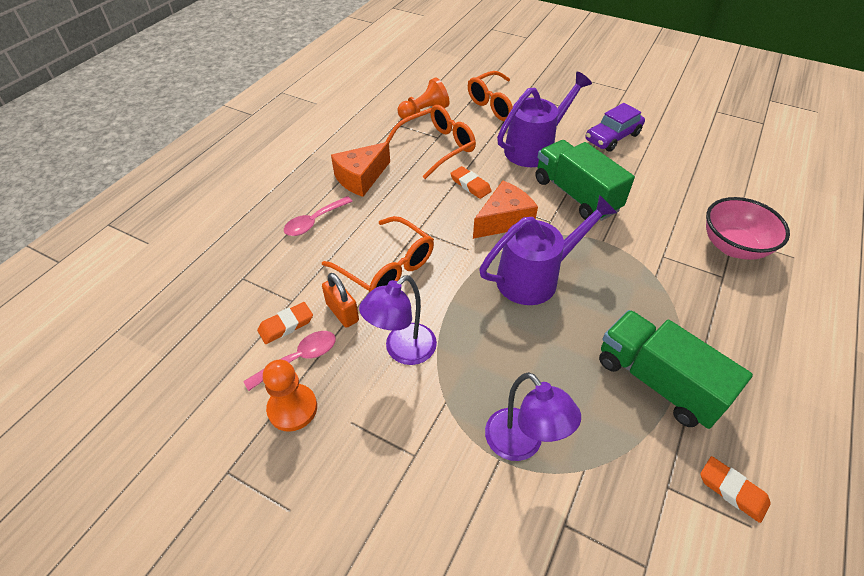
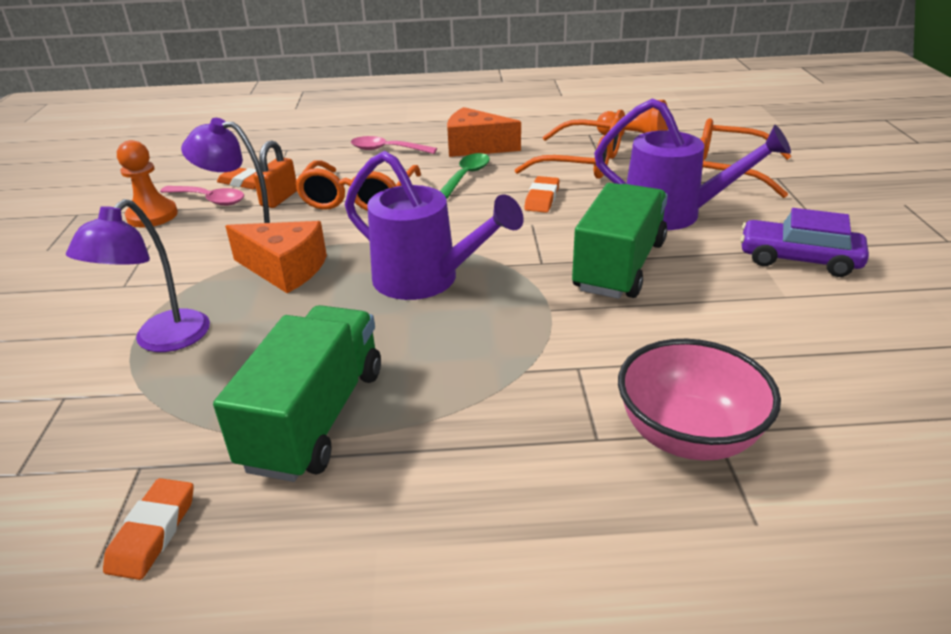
camera: 60 degrees right, 15 degrees down
orange cheese [473,181,538,239] -> orange cheese moved to [225,221,327,293]
none -> green spoon [440,153,490,199]

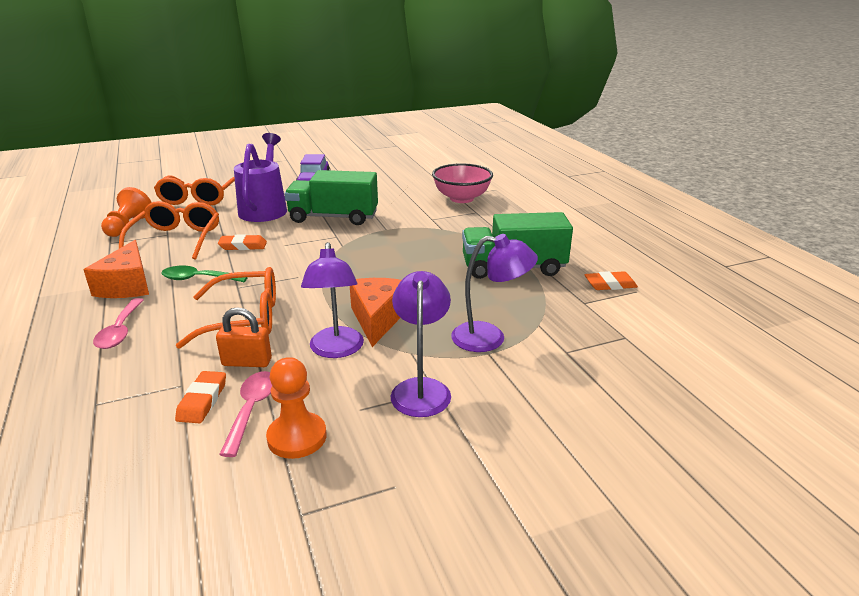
camera: 110 degrees left, 5 degrees down
purple watering can [345,151,524,300] -> none
none -> purple lamp [391,271,451,417]

